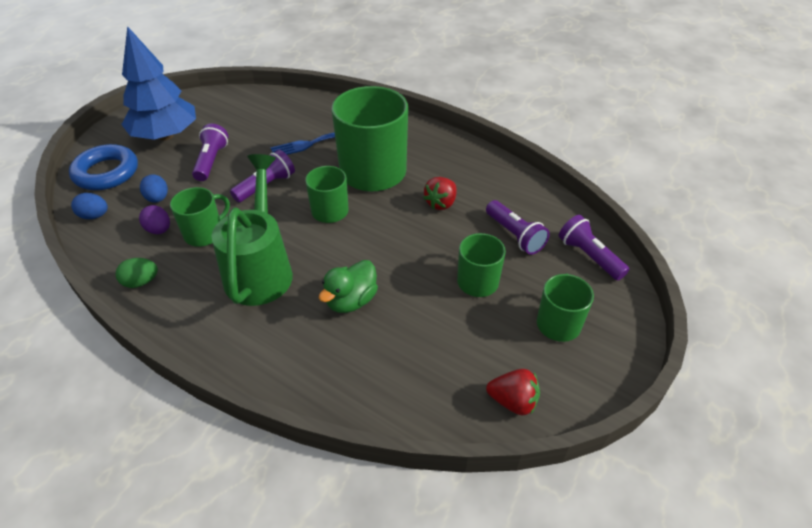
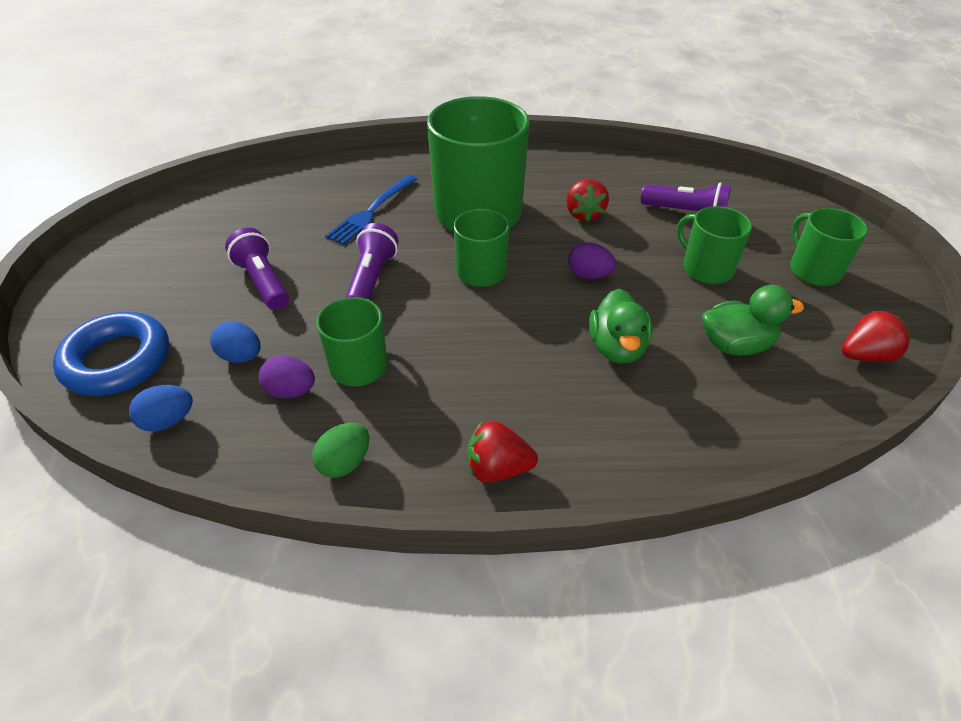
camera: 35 degrees left, 0 degrees up
blue tree [121,26,196,140] -> none
green watering can [212,154,293,306] -> none
purple flashlight [559,215,629,281] -> none
none -> red strawberry [467,421,538,483]
none -> purple egg [568,242,616,279]
none -> green duck [702,285,804,356]

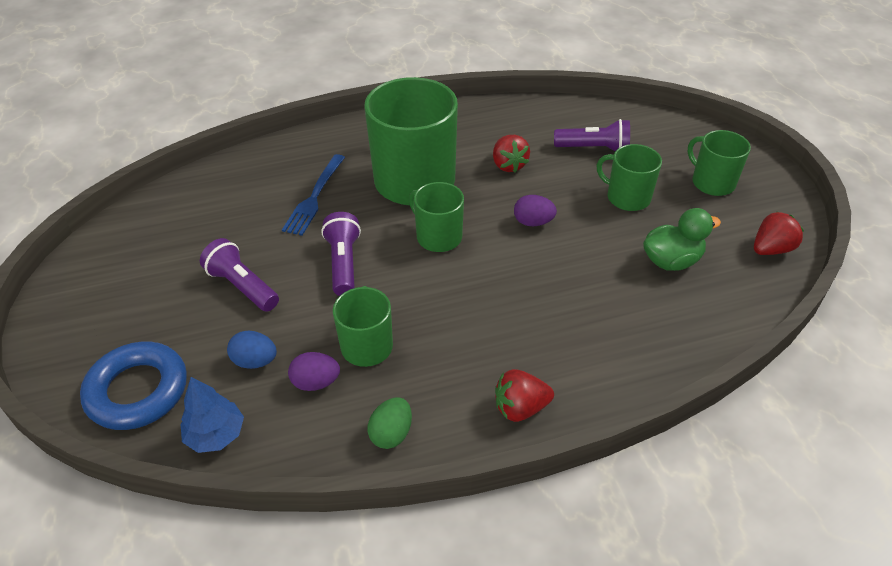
camera: 15 degrees left, 0 degrees up
blue egg [129,385,193,432] -> blue tree [180,377,244,453]
green duck [589,289,653,364] -> none

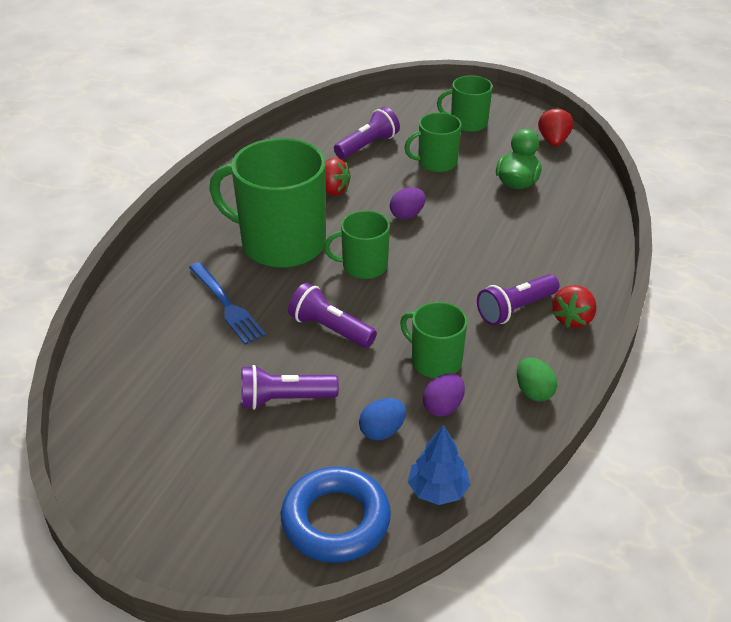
camera: 50 degrees left, 5 degrees down
none -> purple flashlight [477,274,560,326]

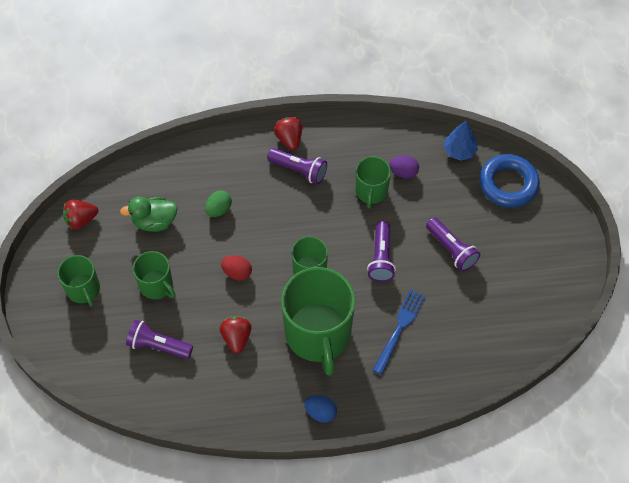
camera: 120 degrees left, 20 degrees up
blue egg [359,398,406,440] -> blue egg moved to [304,395,337,423]
purple egg [390,187,426,220] -> red egg [221,255,252,281]
green egg [517,358,557,401] -> green egg moved to [205,190,232,217]
red strawberry [552,285,597,328] -> red strawberry turned 105 degrees counterclockwise [274,117,302,150]

